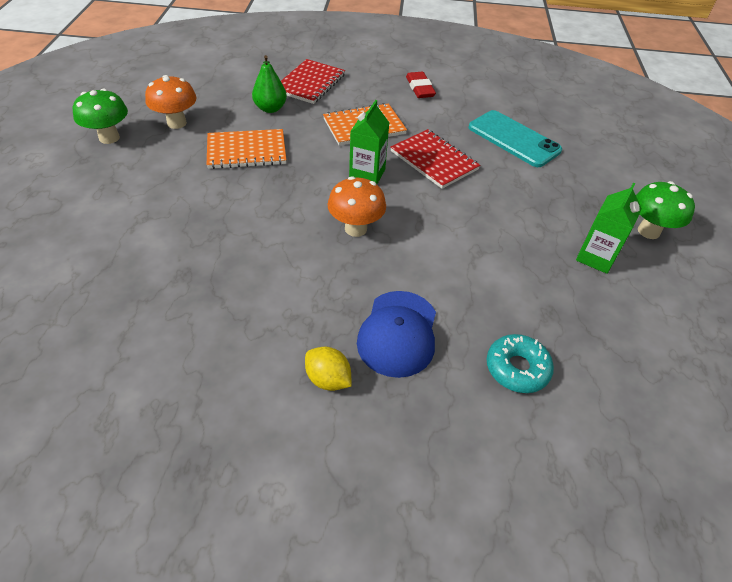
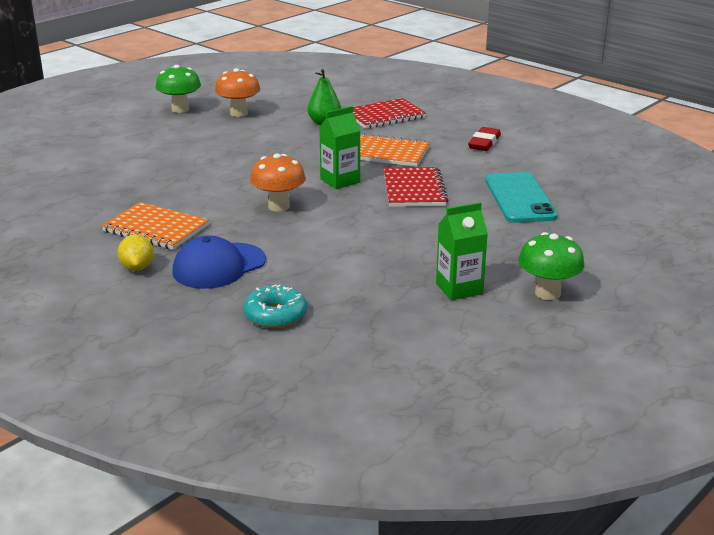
camera: 40 degrees right, 20 degrees down
orange notebook [207,129,286,169] -> orange notebook moved to [102,202,209,250]

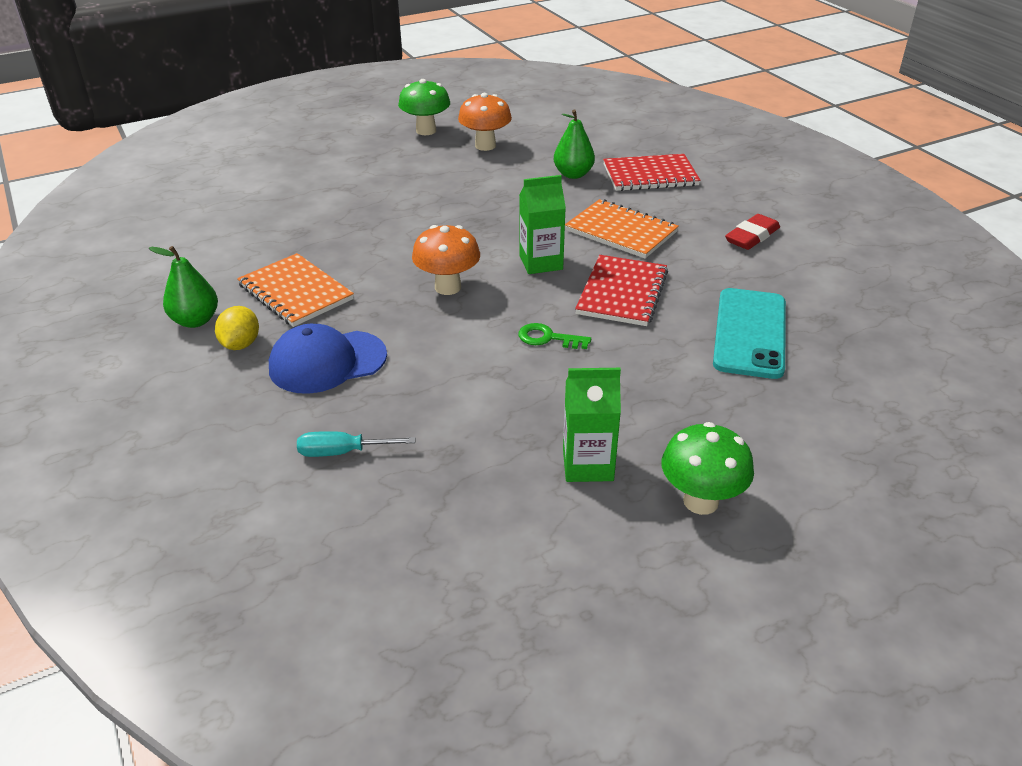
camera: 20 degrees right, 10 degrees up
turquoise donut [243,284,307,328] -> turquoise screwdriver [297,431,415,457]
none -> green pear [149,246,218,328]
none -> green key [518,323,591,349]

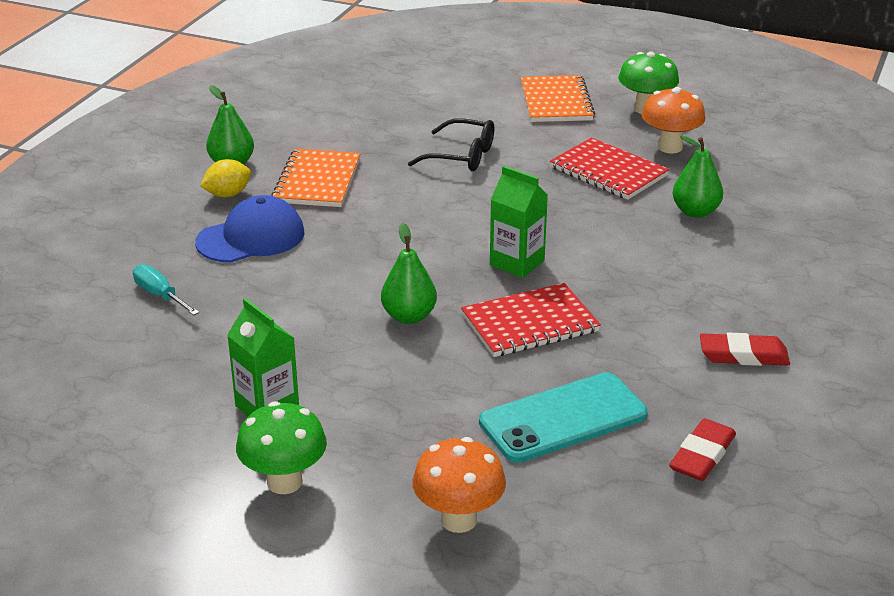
camera: 50 degrees right, 5 degrees down
blue cap [269,324,387,394] -> blue cap turned 120 degrees clockwise [195,195,304,263]
orange mushroom [412,225,480,295] -> orange mushroom moved to [412,437,506,533]
green key [518,323,591,349] -> green pear [381,223,437,324]
orange notebook [565,199,679,258] -> orange notebook moved to [521,75,595,122]
red notebook [603,154,701,191] -> red notebook moved to [550,138,669,200]
none -> black glasses [408,118,494,171]
none -> red eraser [669,418,736,481]

